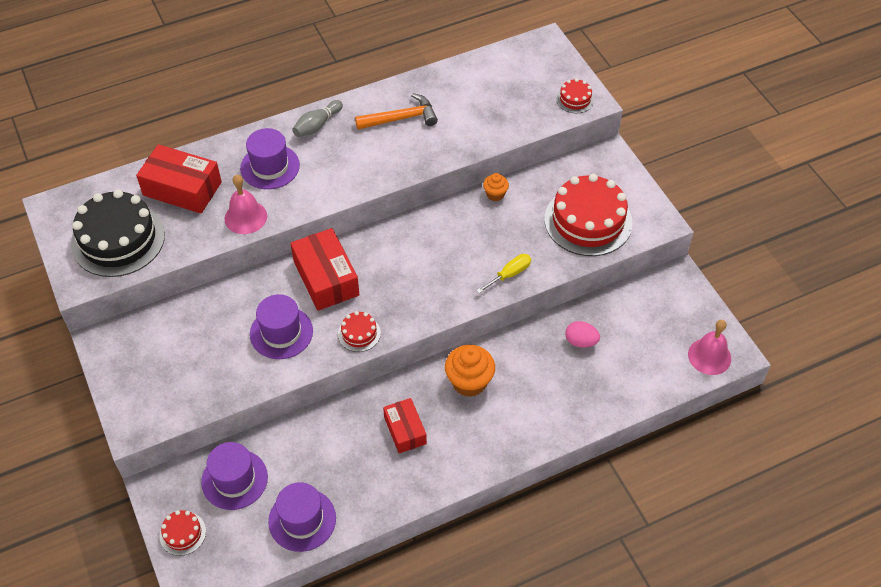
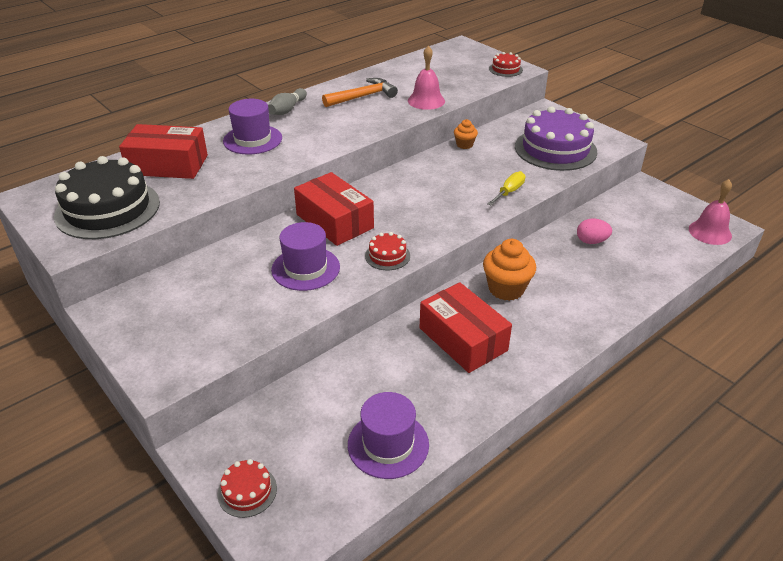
camera: 15 degrees left, 15 degrees down
purple hat [201,442,268,510] -> none
pink bell [224,175,267,234] -> pink bell moved to [408,46,445,110]
red box [383,398,427,453] -> red box [420,282,512,373], size x1.60
red cake [544,174,633,256] -> purple cake [515,107,597,171]

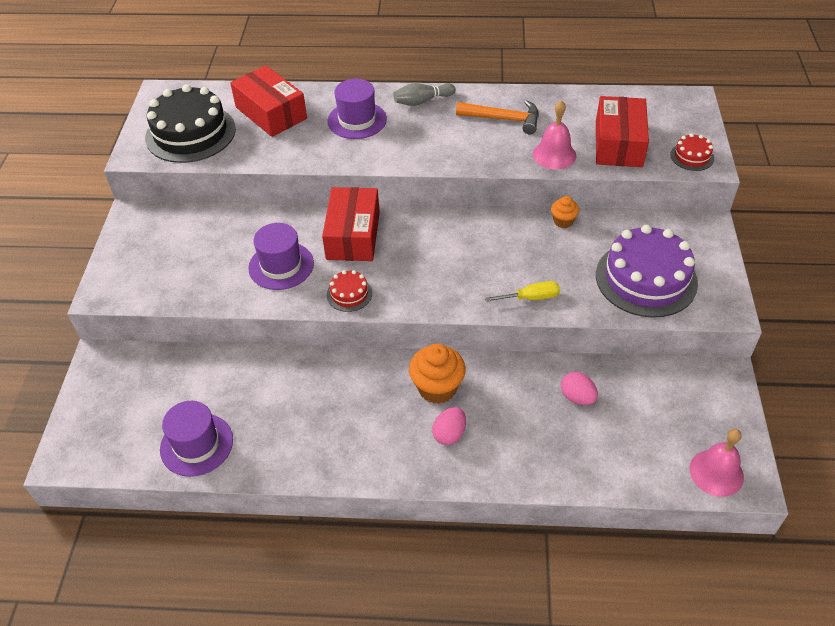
camera: 45 degrees right, 10 degrees up
red cake [217,459,277,518] -> none
red box [420,282,512,373] -> red box moved to [596,96,649,167]
none -> pink egg [432,407,466,445]

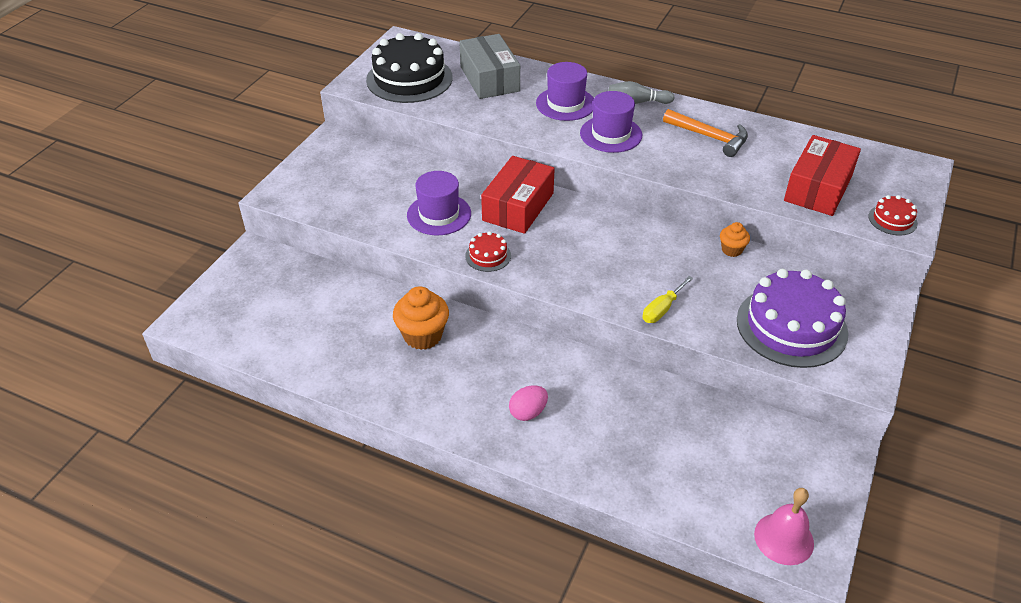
camera: 20 degrees right, 5 degrees down
purple hat [160,401,233,477] -> purple hat moved to [580,91,642,153]
red box [230,65,307,137] -> grey box [459,34,520,99]
orange cupcake [409,344,466,404] -> orange cupcake moved to [393,286,449,350]
yellow screwdriver [485,281,560,302] -> yellow screwdriver turned 120 degrees clockwise [643,276,693,323]
pink bell [533,100,576,169] -> none
pink egg [561,372,598,405] -> none

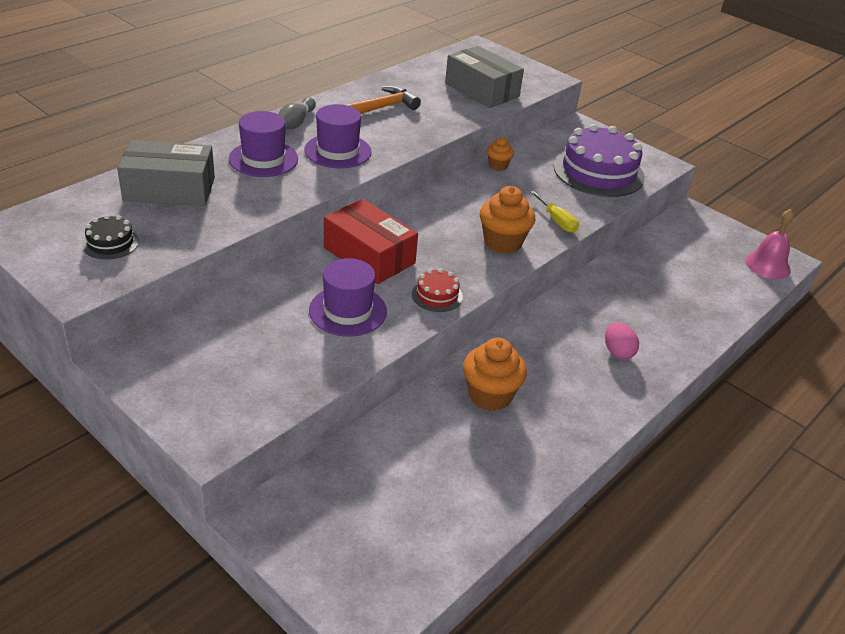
camera: 75 degrees left, 5 degrees down
black cake [366,33,453,103] -> black cake [82,215,139,260], size x0.46
red box [784,135,861,216] -> grey box [445,46,524,108]
red cake [868,195,918,235] -> none
none -> orange cupcake [480,186,535,254]

